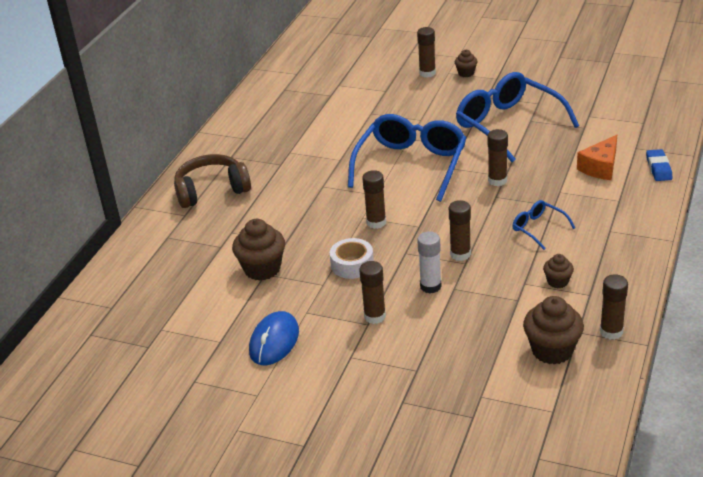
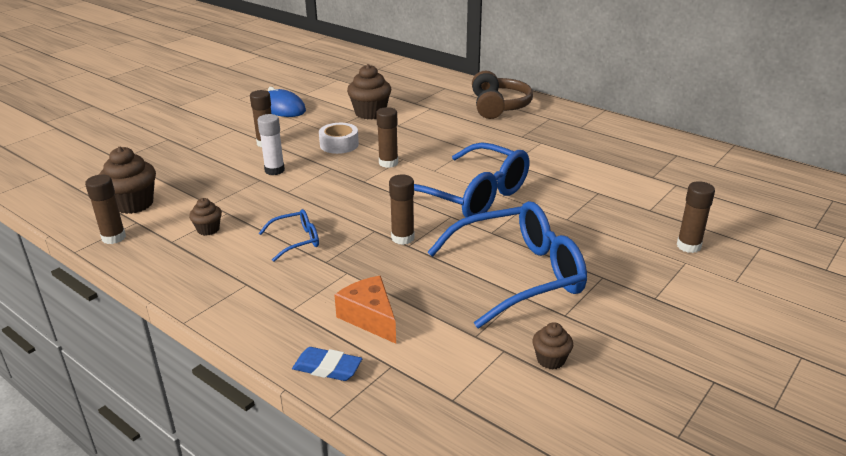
camera: 105 degrees right, 5 degrees down
brown glue stick [449,200,471,261] -> none
brown cupcake [455,50,478,77] -> brown cupcake moved to [533,322,573,369]

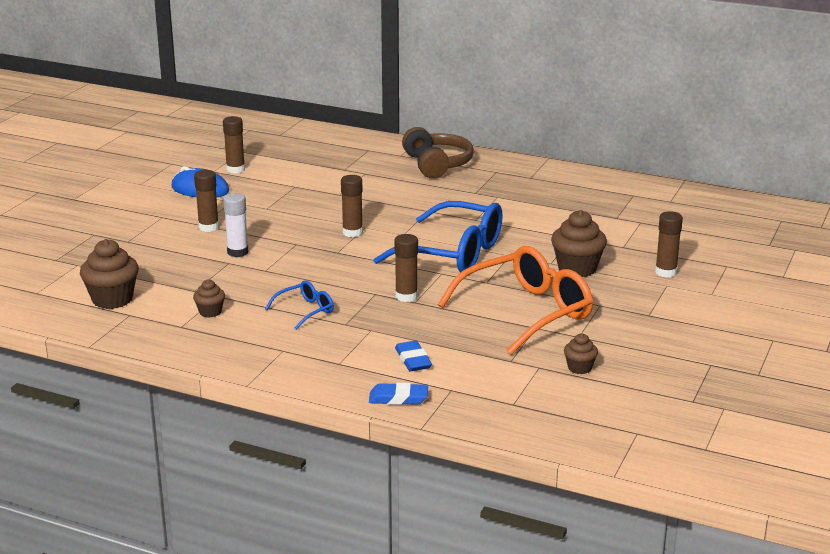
camera: 15 degrees left, 5 degrees down
brown glue stick [85,175,126,244] -> brown glue stick moved to [223,116,245,174]
white tape [319,123,359,154] -> none
orange cheese [334,276,396,344] -> blue eraser [395,341,432,371]
brown cupcake [347,64,391,119] -> brown cupcake moved to [551,210,607,277]
blue glasses [427,201,587,328] -> orange glasses [438,246,593,355]

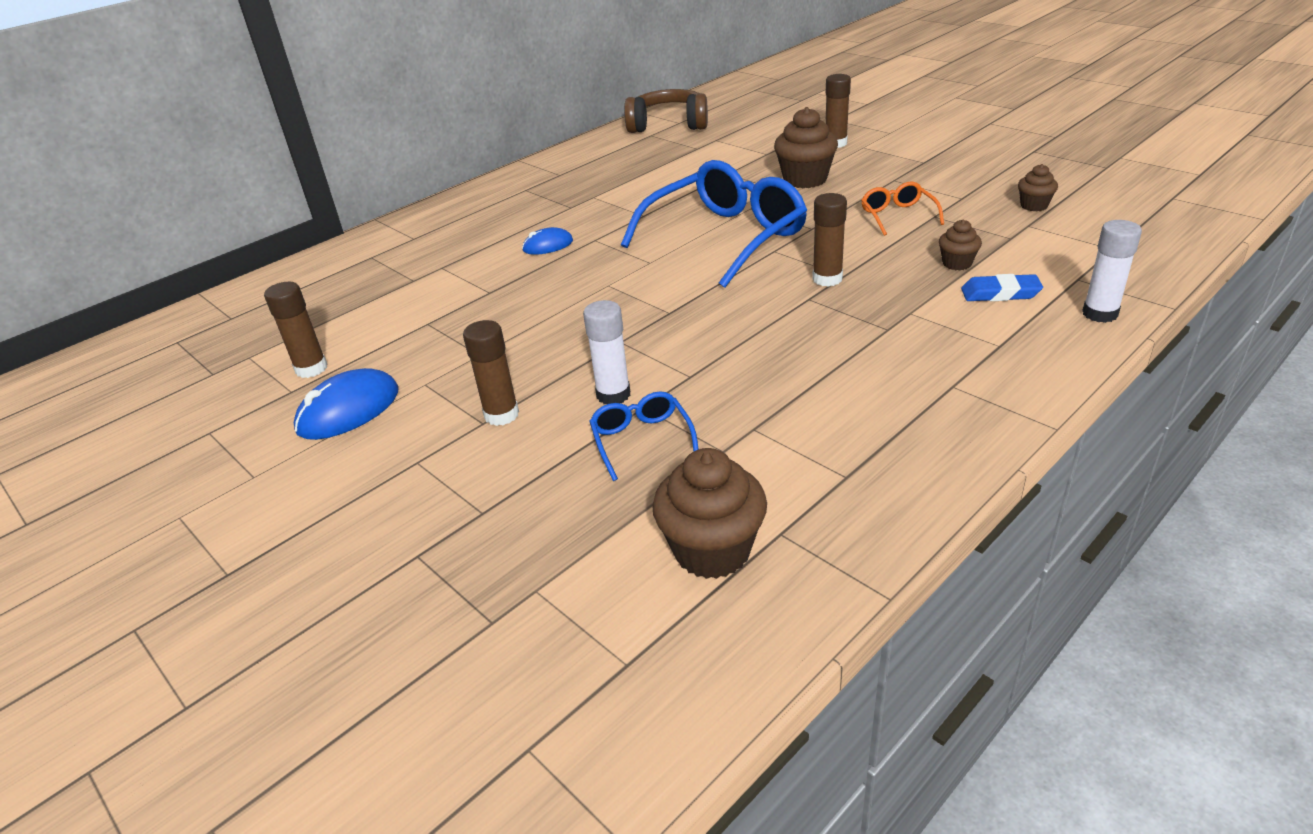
camera: 65 degrees left, 10 degrees up
brown cupcake [193,279,225,318] -> brown cupcake moved to [939,219,982,270]
blue glasses [265,280,334,330] -> blue glasses moved to [589,391,698,481]
brown glue stick [341,175,363,237] -> none
blue eraser [369,383,428,405] -> white glue stick [1082,220,1142,323]
brown headphones [402,127,474,178] -> brown headphones moved to [624,89,708,133]
orange glasses [438,246,593,355] -> orange glasses [861,182,944,236], size x0.46
none -> blue mouse [522,227,573,255]

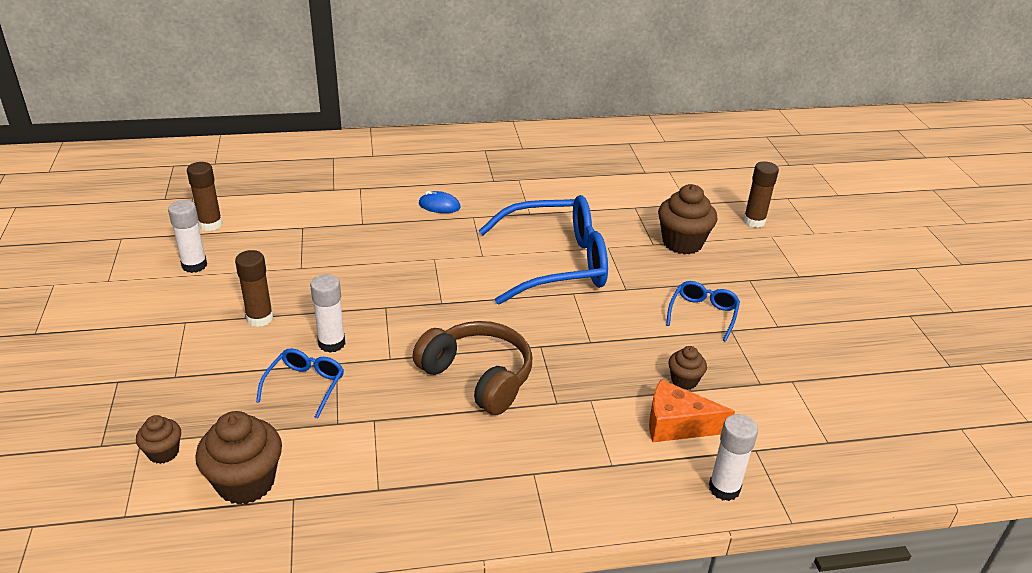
camera: 30 degrees right, 0 degrees up
blue mouse [294,368,398,440] -> white glue stick [168,200,207,273]
brown headphones [624,89,708,133] -> brown headphones moved to [413,321,532,415]
brown glue stick [812,193,847,287] -> none
orange glasses [861,182,944,236] -> blue glasses [666,281,740,342]
blue eraser [961,274,1043,301] -> orange cheese [649,379,735,442]
brown cupcake [1018,164,1058,211] -> brown cupcake moved to [136,415,181,464]

